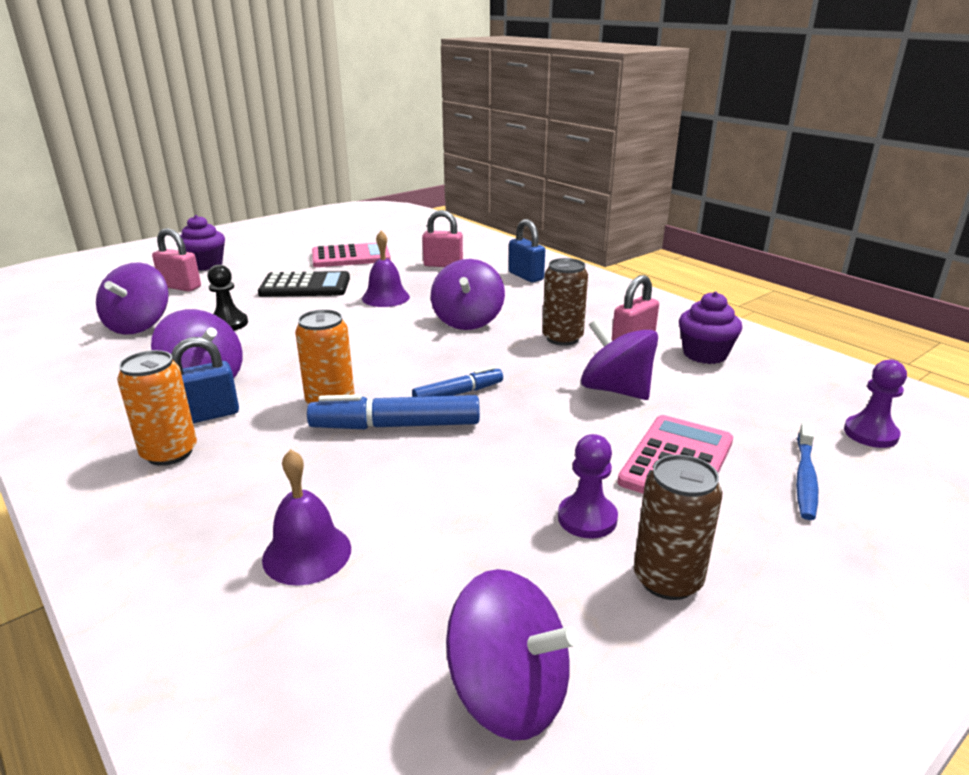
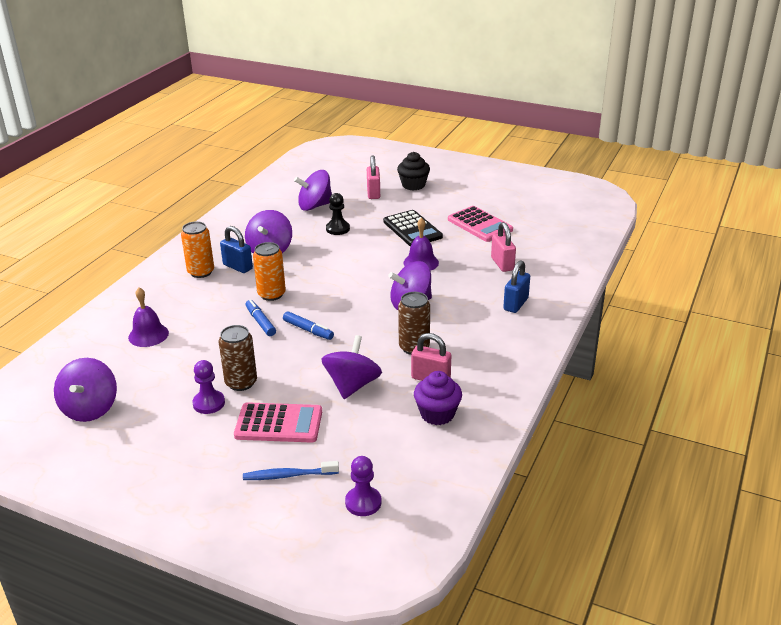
camera: 65 degrees right, 5 degrees up
purple cupcake [176,215,225,271] -> black cupcake [397,152,430,191]
blue marker [307,394,480,429] -> blue marker [245,299,276,336], size x0.61
brown can [634,455,722,600] -> brown can moved to [219,325,257,391]

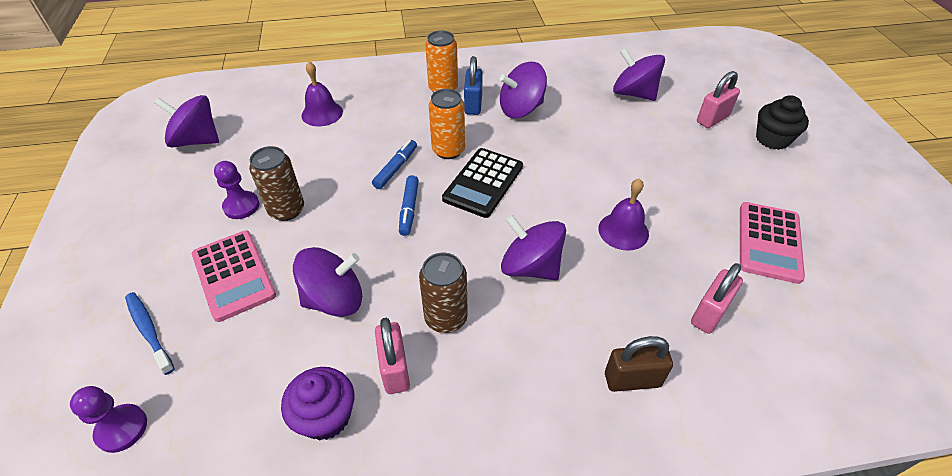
camera: 55 degrees right, 15 degrees up
purple spinning top [54,358,117,422] -> purple spinning top turned 45 degrees clockwise [155,95,219,148]
black pawn [326,193,350,235] -> none
black calculator [383,210,443,247] -> black calculator moved to [442,148,523,218]
blue padlock [503,260,530,313] -> brown padlock [605,336,673,392]

